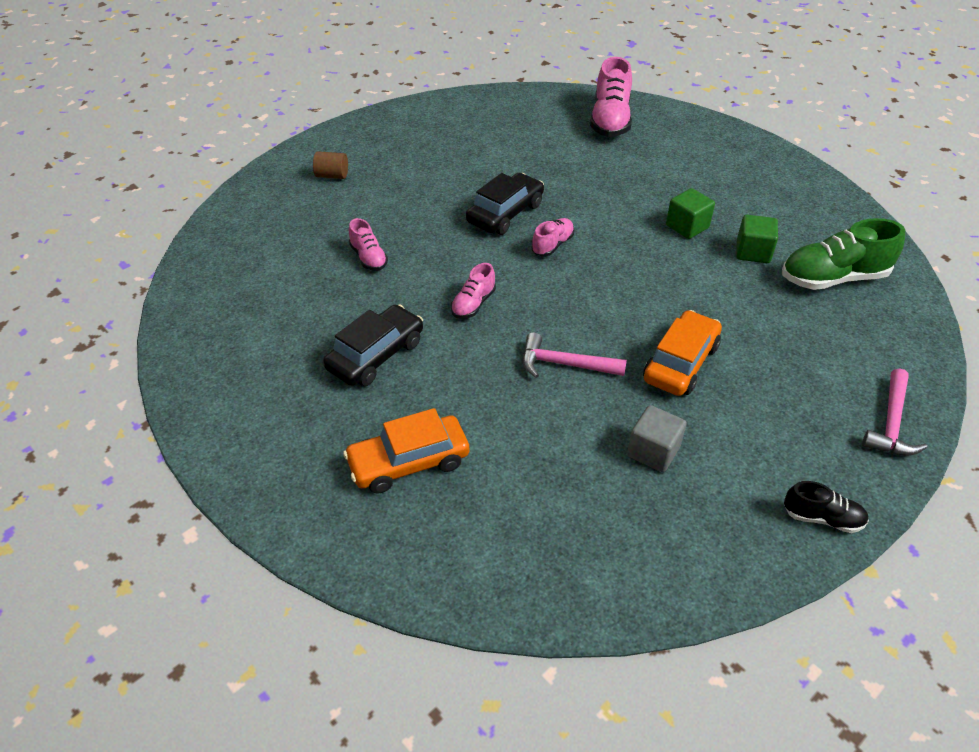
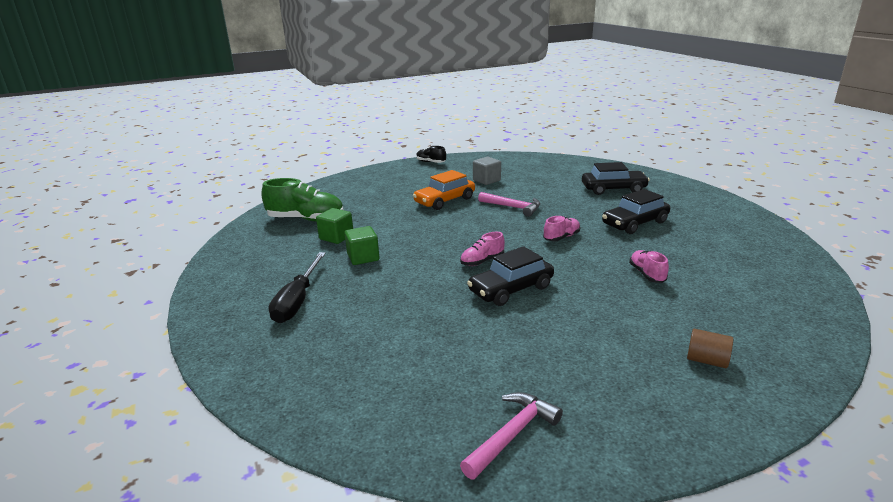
camera: 160 degrees left, 20 degrees down
orange car [343,408,469,494] -> black car [582,162,650,195]
pink shoe [590,57,632,137] -> none
pink hammer [862,368,927,456] -> pink hammer moved to [460,392,563,479]
none -> black screwdriver [269,252,326,323]

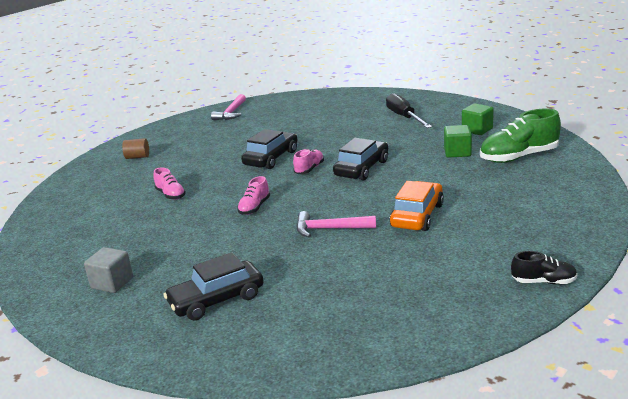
camera: 155 degrees right, 0 degrees up
green cube [345,226,380,265] -> green cube moved to [462,103,494,135]
grey cube [473,157,501,185] -> grey cube moved to [84,247,133,293]
black car [602,189,670,234] -> black car moved to [333,138,388,181]

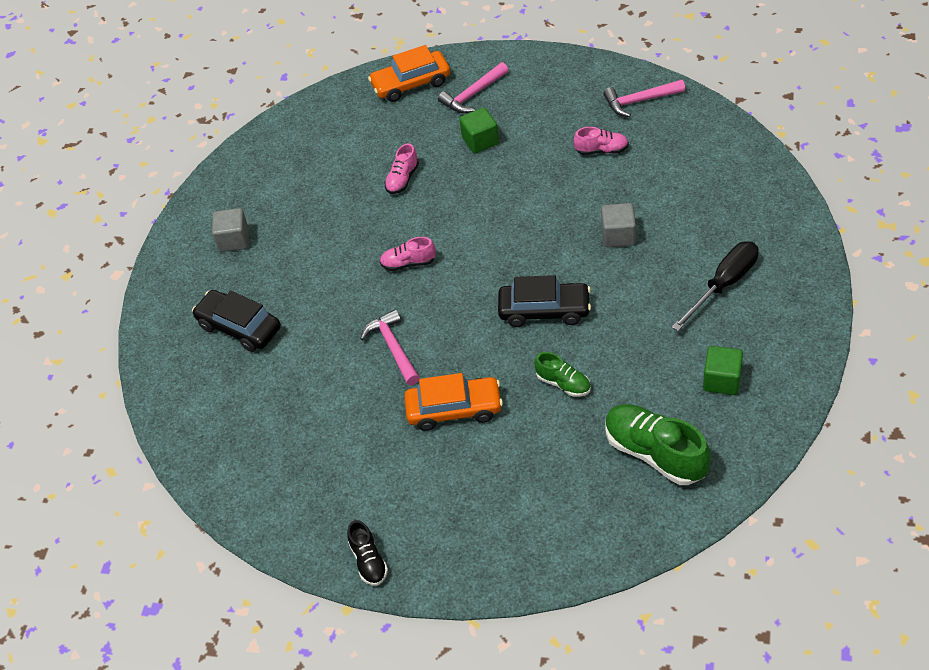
camera: 65 degrees right, 25 degrees up
brown cylinder [122,138,149,159] -> pink hammer [438,62,509,113]
black car [241,129,297,169] -> none
pink shoe [293,149,324,174] -> pink shoe moved to [573,127,629,155]
green cube [444,125,472,158] -> green cube moved to [459,107,499,154]
none -> orange car [368,45,450,102]
none -> green shoe [534,352,591,397]
none -> grey cube [601,203,636,247]

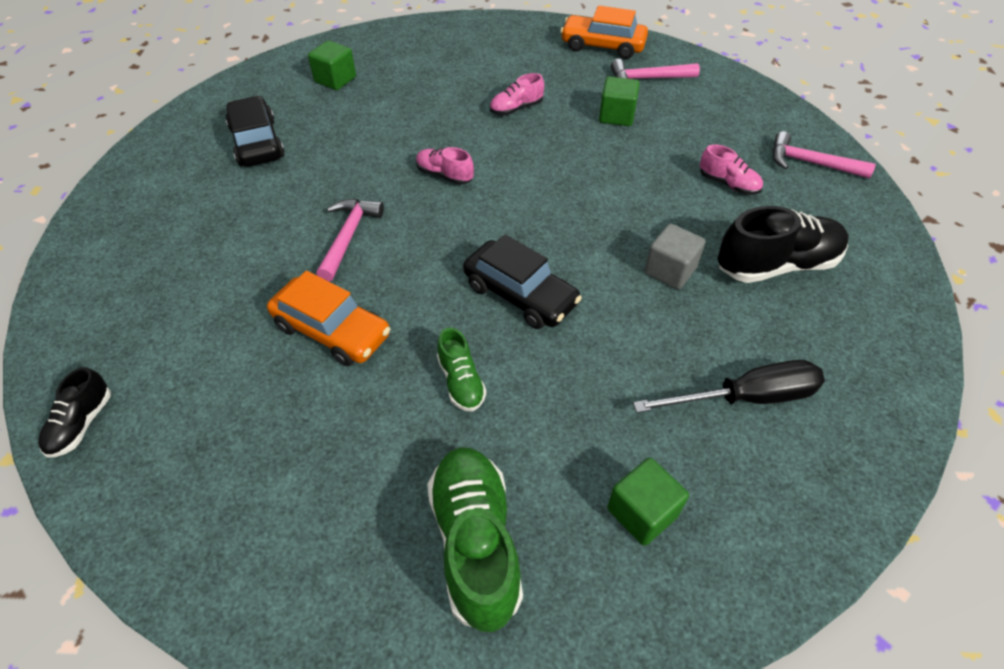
camera: 30 degrees right, 0 degrees up
grey cube [212,208,249,252] -> green cube [308,40,356,90]
none -> black shoe [717,206,849,283]

